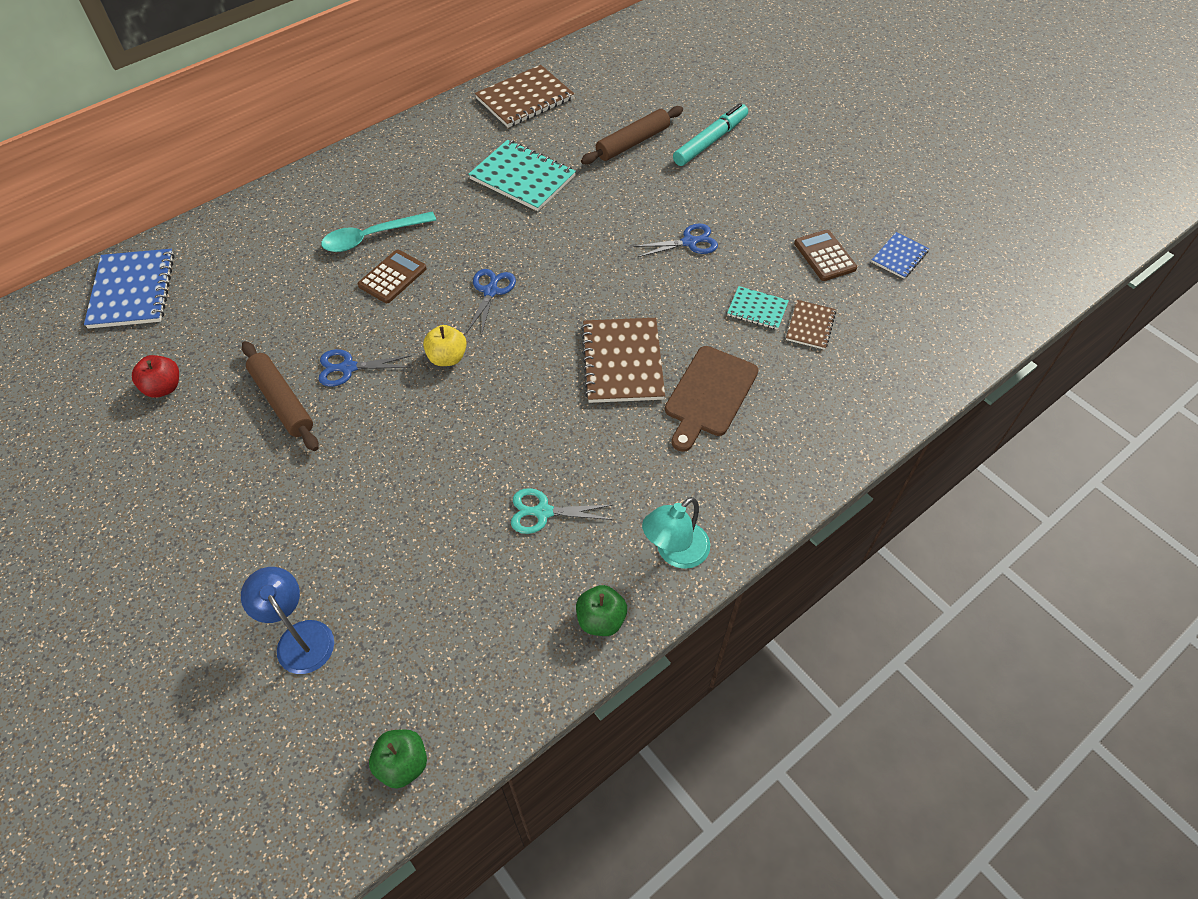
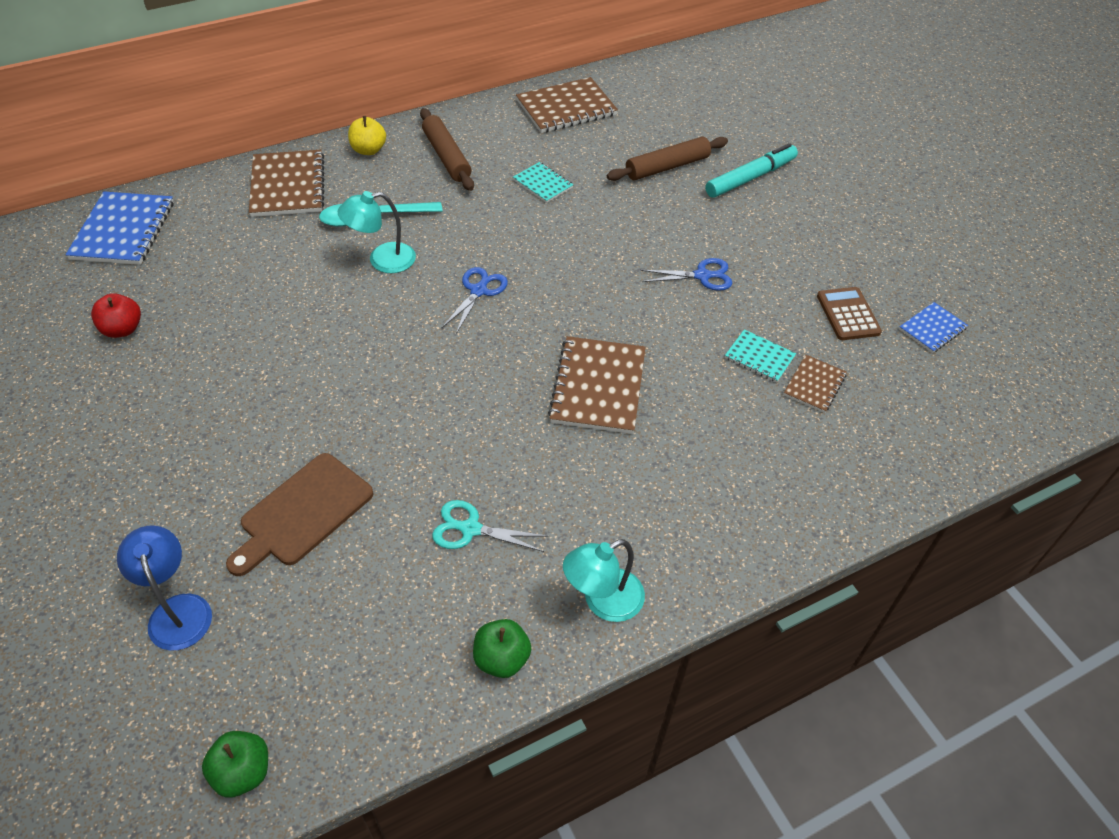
camera: 10 degrees right, 5 degrees down
brown rolling pin [242,341,319,451] -> brown rolling pin moved to [420,108,474,191]
blue scissors [319,349,412,387] -> none
brown calculator [358,250,427,303] -> turquoise lamp [338,191,416,273]
yellow apple [423,325,467,366] -> yellow apple moved to [348,116,386,155]
turquoise notebook [468,140,576,211] -> turquoise notebook [513,162,573,203], size x0.55
brown cutting board [665,346,758,452] -> brown cutting board moved to [226,453,374,576]
none -> brown notebook [249,150,324,217]

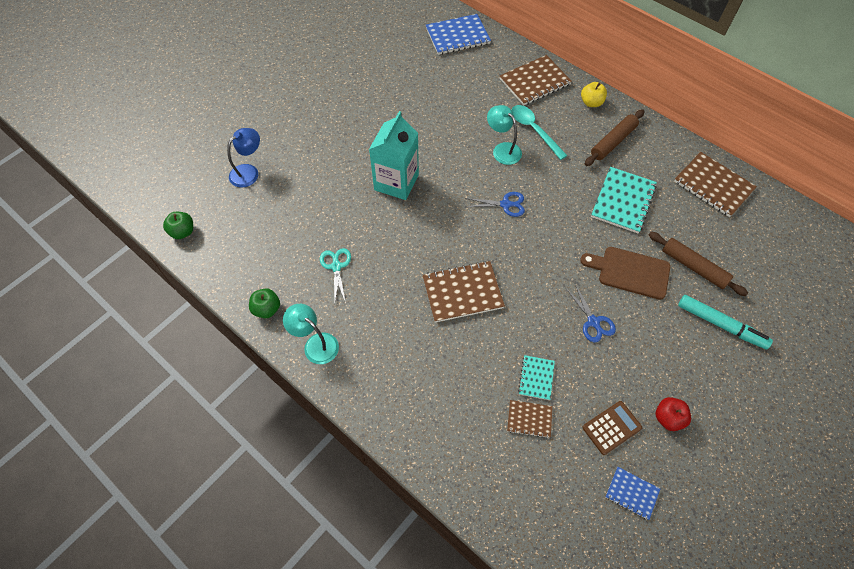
camera: 70 degrees right, 10 degrees up
red apple [91,293,141,338] -> red apple moved to [656,397,691,431]
brown cutting board [226,453,374,576] -> brown cutting board moved to [580,247,670,300]
turquoise notebook [513,162,573,203] -> turquoise notebook [591,167,657,233], size x1.83
none -> turquoise carton [369,111,419,200]

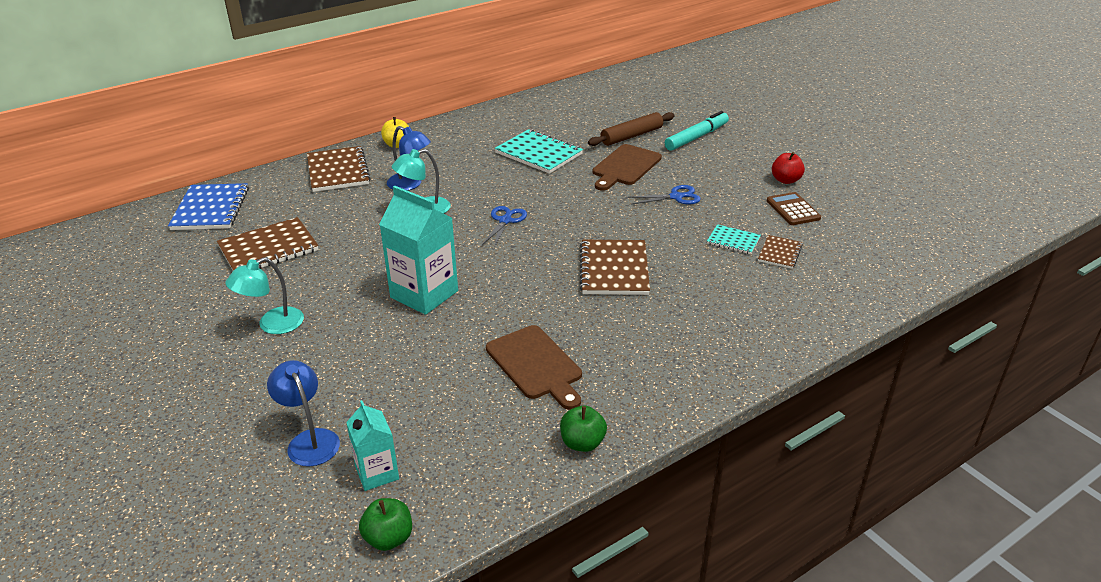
camera: 75 degrees left, 25 degrees down
turquoise lamp [283,304,339,364] -> turquoise lamp moved to [225,258,304,334]
turquoise scissors [320,248,351,303] -> brown cutting board [486,325,582,410]
turquoise spoon [512,105,567,160] -> blue lamp [387,126,431,191]
brown rolling pin [585,109,645,166] -> none
blue notebook [606,467,660,520] -> none
brown notebook [674,152,757,217] -> brown notebook moved to [217,217,319,271]
none -> turquoise carton [346,400,399,491]

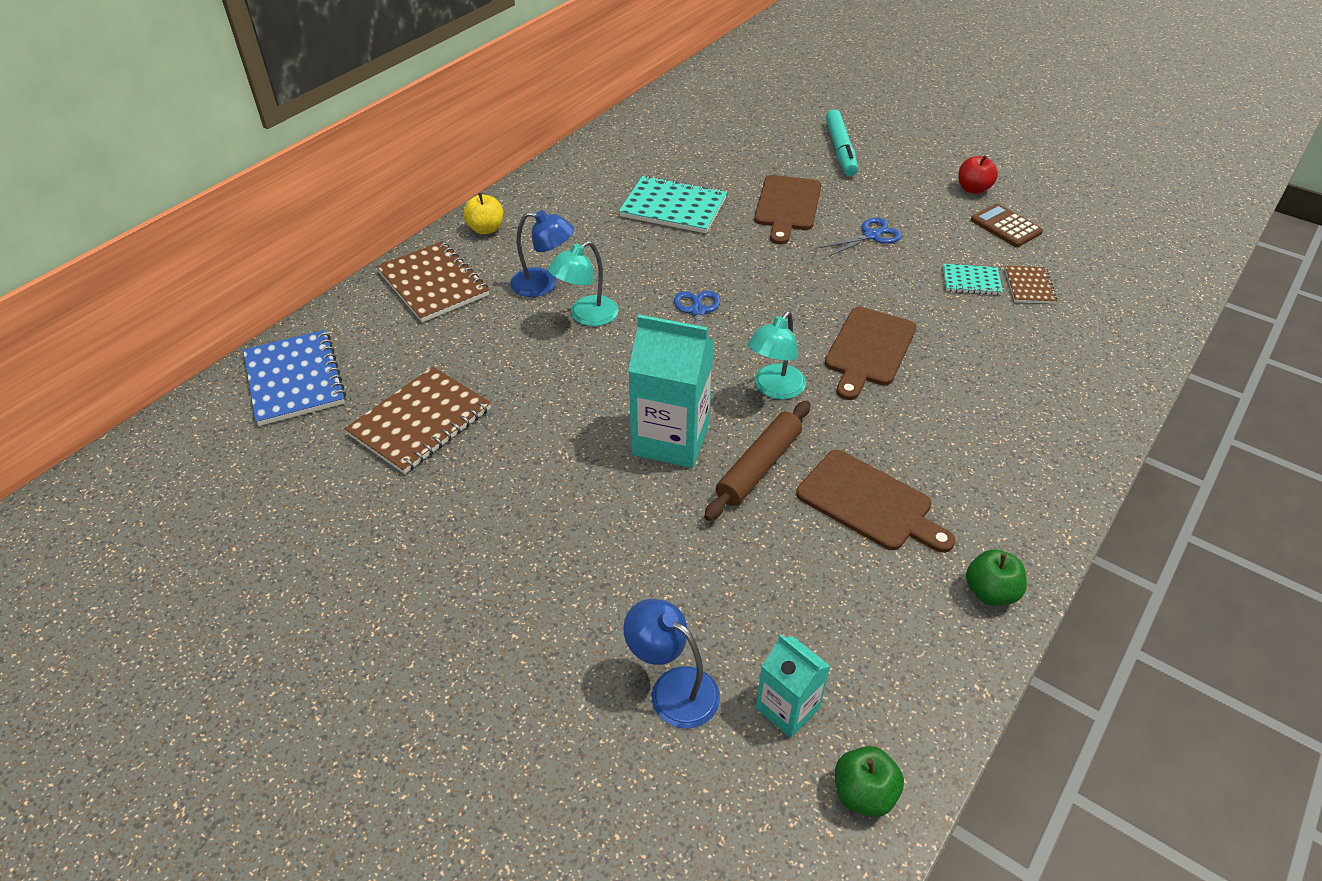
camera: 20 degrees left, 10 degrees up
turquoise lamp [225,258,304,334] -> turquoise lamp moved to [748,311,806,400]
brown notebook [580,240,650,295] -> brown cutting board [825,307,917,400]
brown rolling pin [588,112,675,146] -> brown rolling pin moved to [704,401,811,521]
turquoise marker [665,111,729,151] -> turquoise marker turned 150 degrees clockwise [826,109,858,176]

